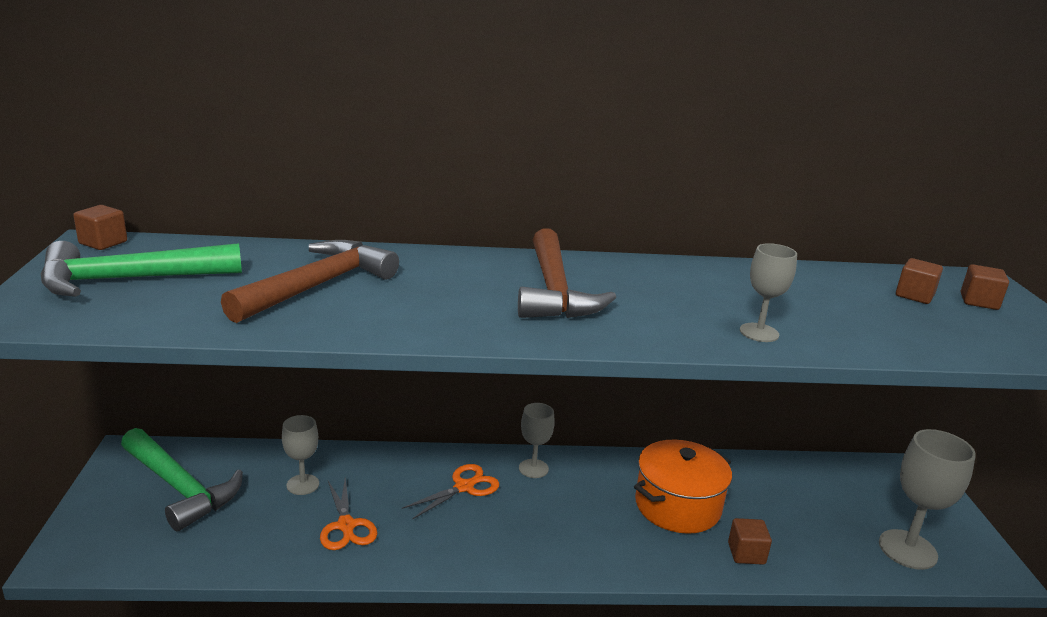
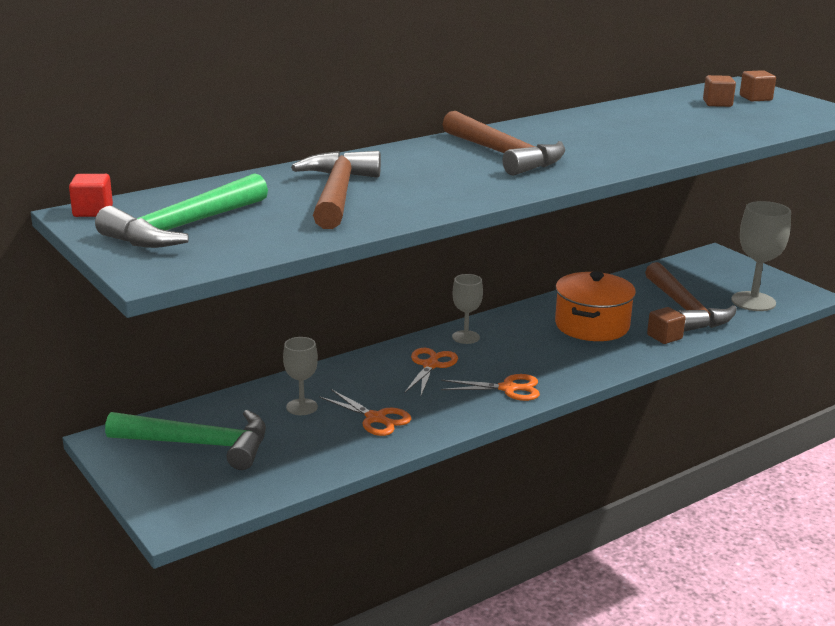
camera: 30 degrees left, 0 degrees up
brown cube [73,205,127,250] -> red cube [69,174,113,217]
grey goblet [740,243,797,342] -> none
none -> orange scissors [441,374,540,401]
none -> brown hammer [645,262,737,332]

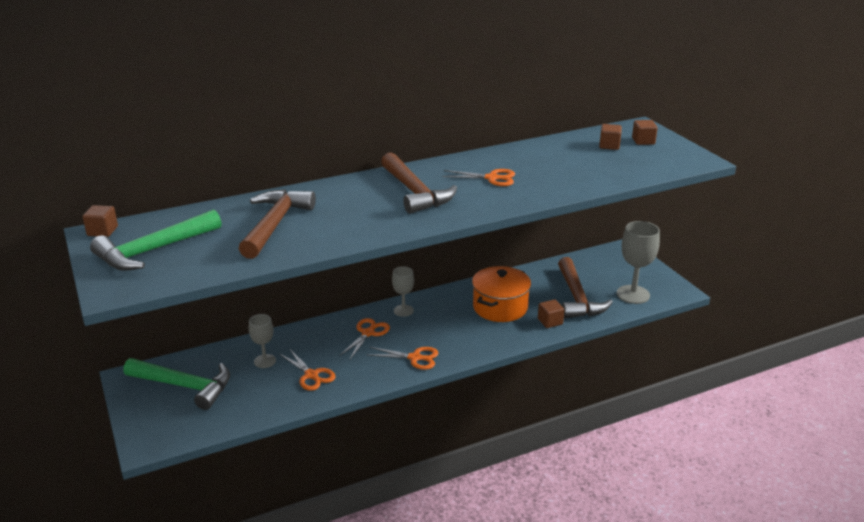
camera: 10 degrees right, 5 degrees up
red cube [69,174,113,217] -> brown cube [83,205,118,237]
none -> orange scissors [442,169,515,186]

